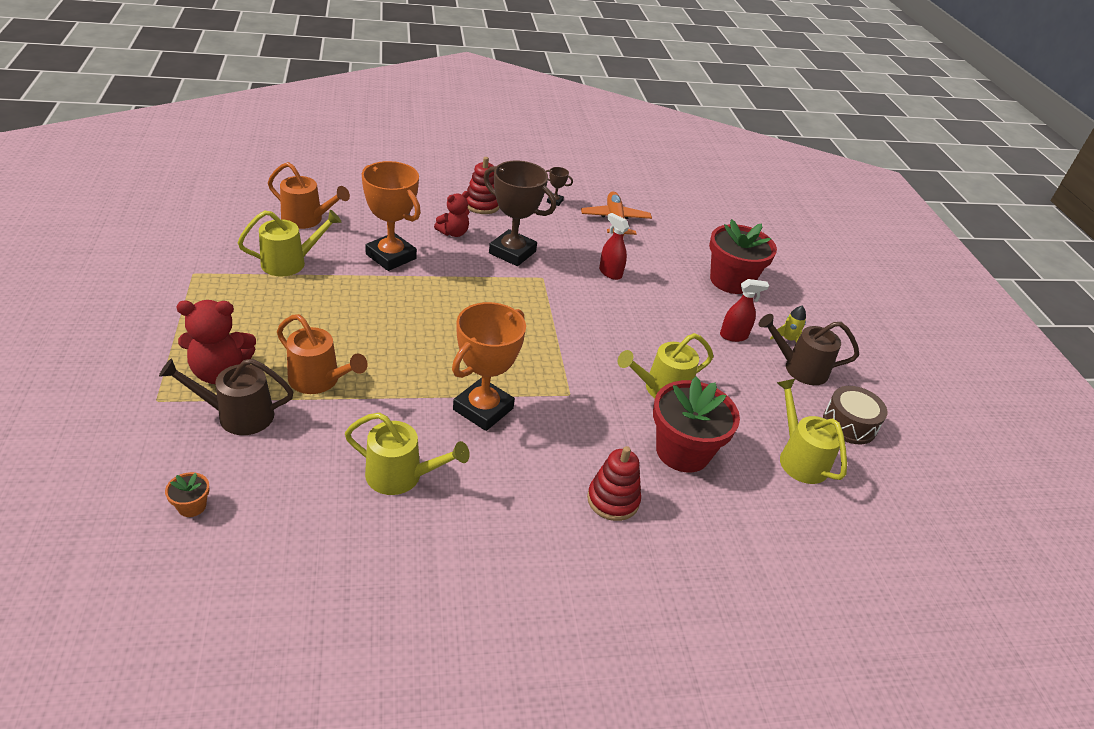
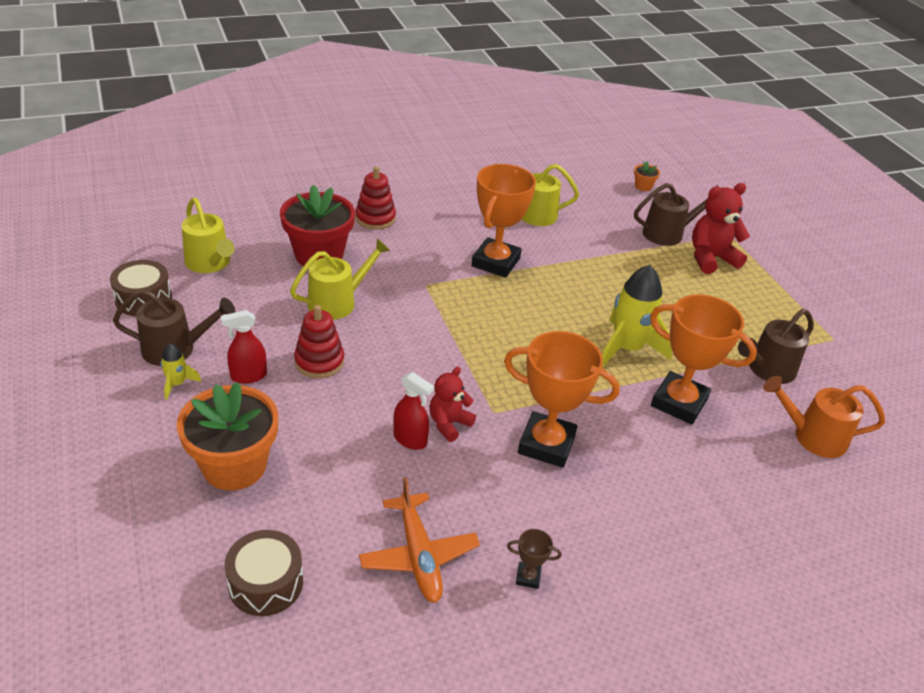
camera: 170 degrees right, 0 degrees up
yellow watering can [238,210,341,277] -> brown watering can [738,309,814,384]
orange watering can [277,314,368,394] -> none
red teddy bear [434,191,469,237] -> red teddy bear moved to [430,366,476,442]
red stacking toy [466,157,500,214] -> red stacking toy moved to [294,305,344,378]
brown trophy [483,161,556,266] -> orange trophy [504,331,620,468]
red flower pot [709,219,777,294] -> orange flower pot [177,382,278,491]
none -> brown drum [225,530,303,616]
none -> yellow rocket [602,265,672,368]

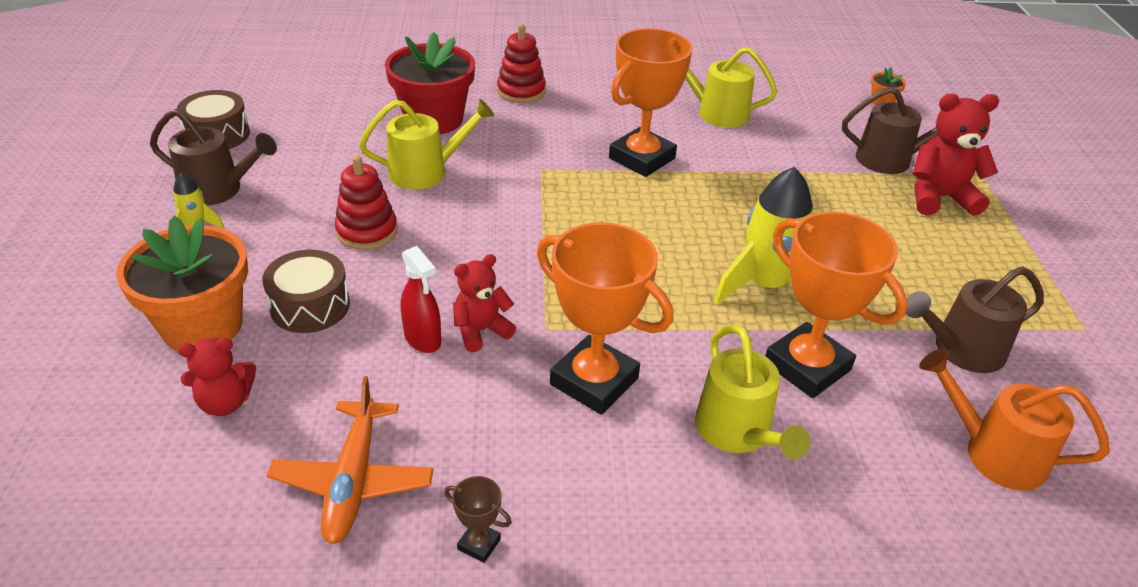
camera: 20 degrees right, 0 degrees up
yellow watering can [182,197,235,273] -> yellow watering can moved to [695,325,810,459]
red spray bottle [221,310,267,384] -> none
brown drum [225,530,303,616] -> brown drum moved to [262,250,350,333]
none -> red teddy bear [178,338,256,416]

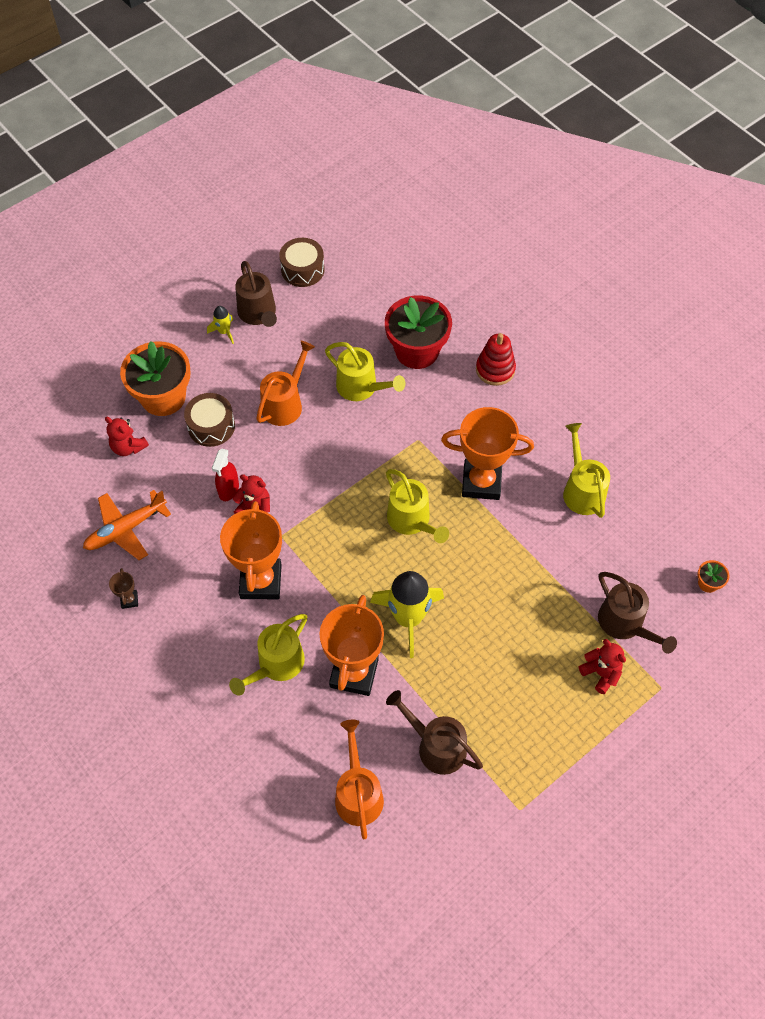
camera: 55 degrees right, 20 degrees up
red stacking toy [335,155,398,250] -> orange watering can [256,341,315,426]
red teddy bear [913,94,999,216] -> red teddy bear [579,639,626,694], size x0.64
none -> yellow watering can [386,469,449,543]

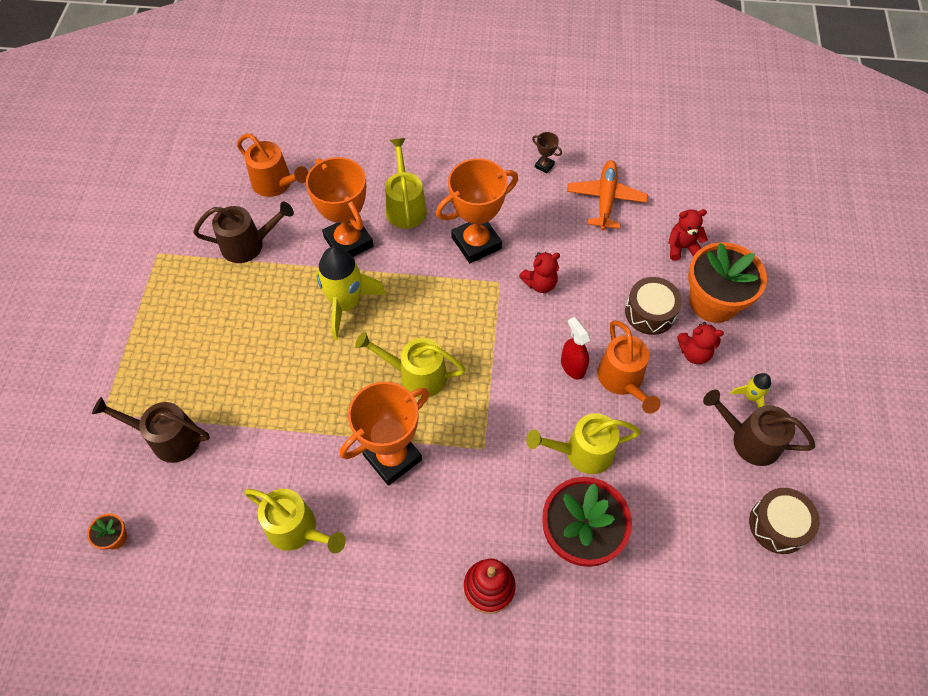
camera: 135 degrees right, 0 degrees up
red spray bottle [212,449,239,501] -> red spray bottle moved to [561,317,590,379]
orange trophy [220,501,282,599] -> orange trophy turned 75 degrees counterclockwise [436,158,518,263]
red teddy bear [579,639,626,694] -> red teddy bear moved to [677,322,724,364]

